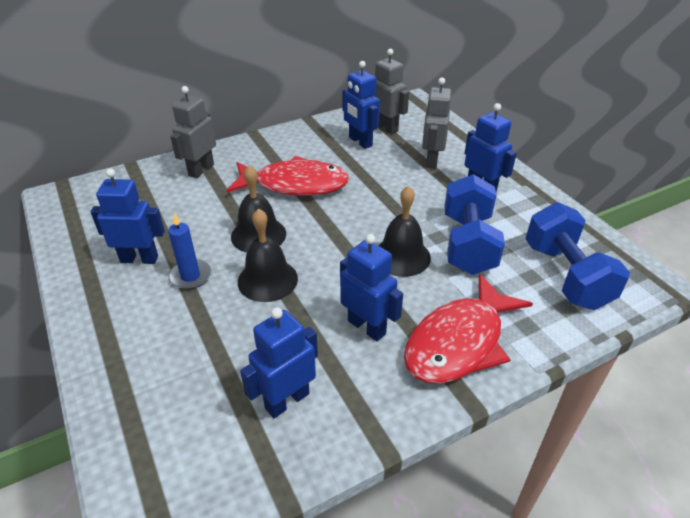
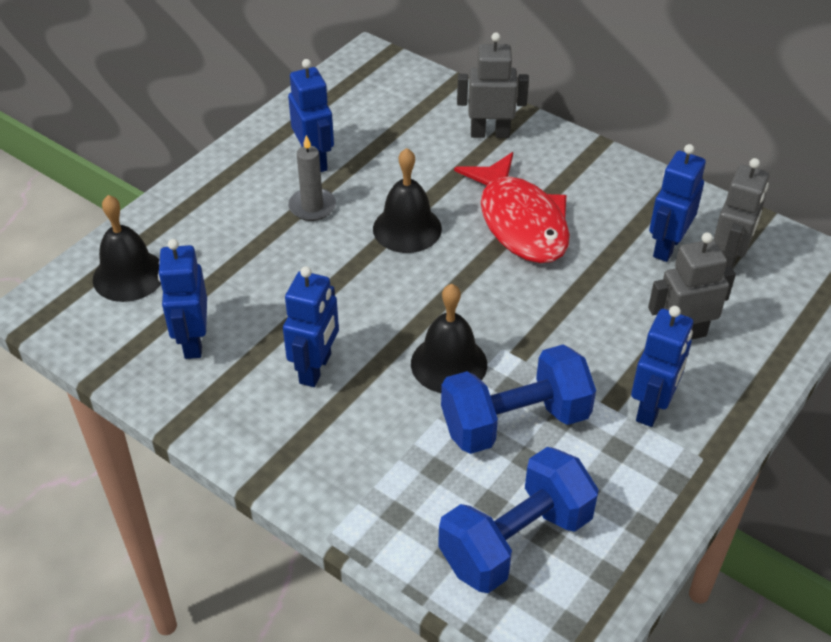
camera: 65 degrees right, 5 degrees up
blue candle [168,213,211,289] -> grey candle [288,135,336,221]
black bell [238,208,298,302] -> black bell moved to [93,195,161,302]
blue robot [240,307,318,418] -> blue robot turned 120 degrees counterclockwise [158,239,207,359]
red fish [404,274,533,384] -> none

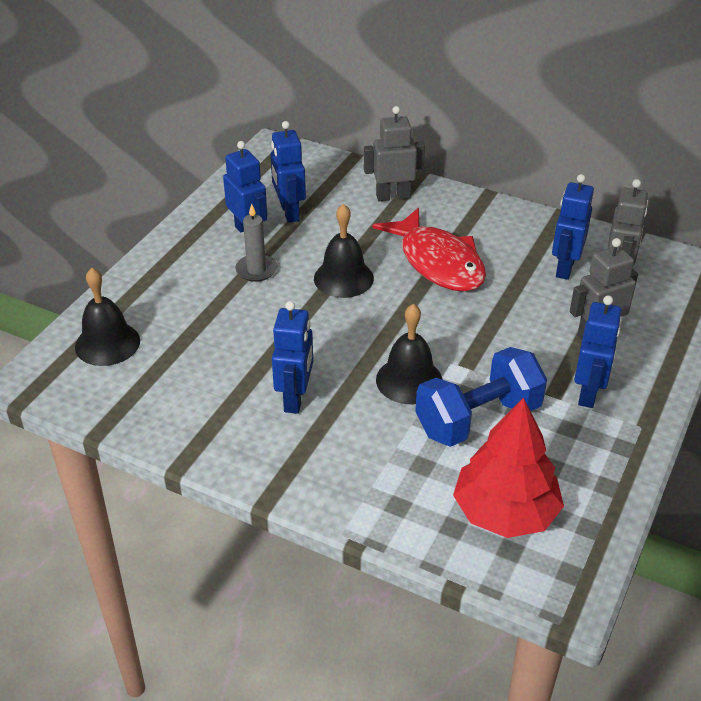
camera: 10 degrees left, 5 degrees down
blue robot [158,239,207,359] -> blue robot moved to [271,121,306,223]
blue dumbbell [438,447,599,593] -> red tree [453,398,564,538]

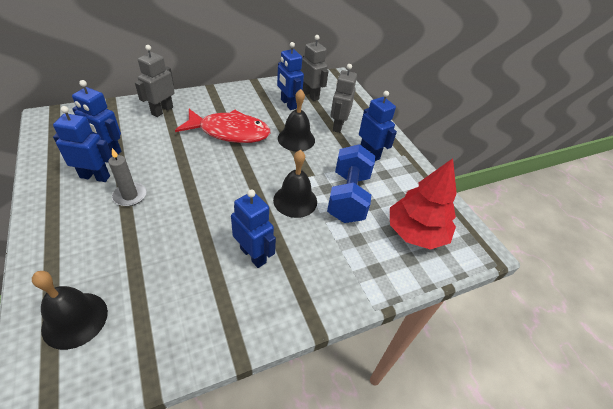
camera: 55 degrees left, 5 degrees up
black bell [314,204,374,298] -> black bell moved to [278,89,315,151]

